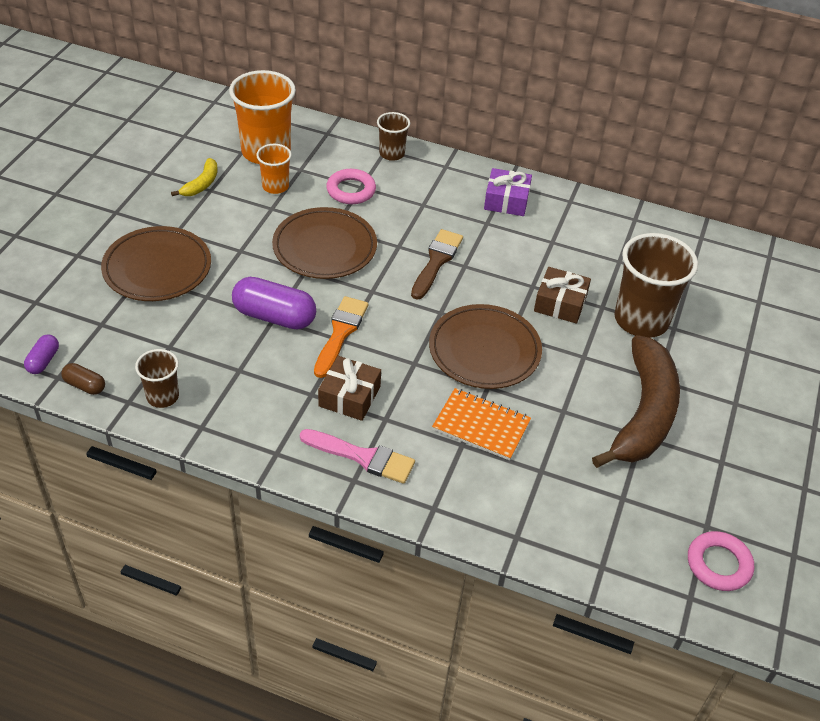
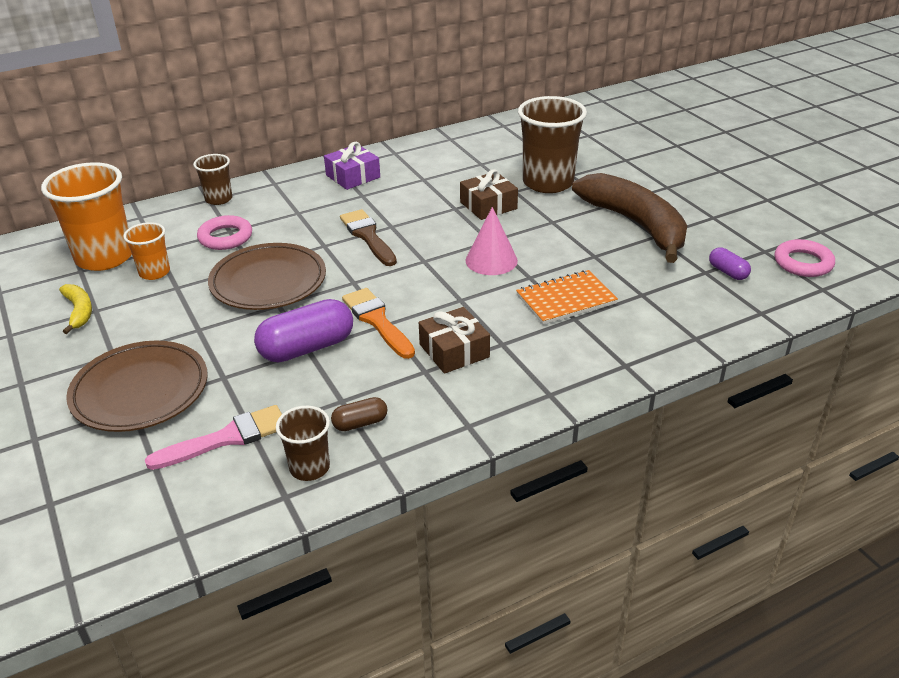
camera: 45 degrees left, 10 degrees down
purple capsule [24,335,59,374] -> purple capsule moved to [709,247,751,280]
brown capsule [61,363,105,395] -> brown capsule moved to [331,397,387,431]
pink brush [300,429,415,484] -> pink brush moved to [145,405,282,470]
brown plate [429,304,542,389] -> pink cone [465,207,518,275]

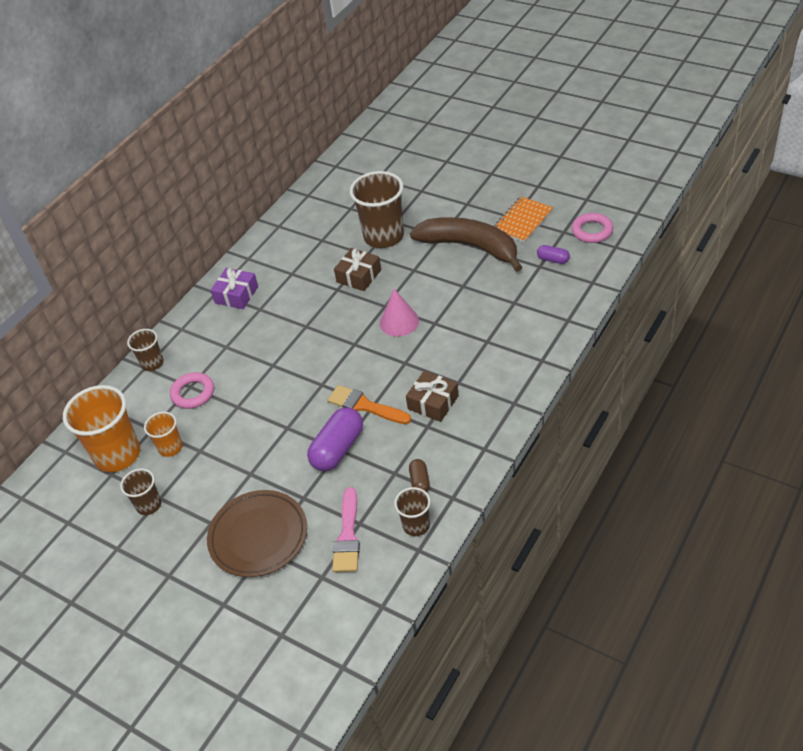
camera: 25 degrees left, 10 degrees up
yellow banana [59,284,92,334] -> brown cup [120,468,161,515]
pink brush [145,405,282,470] -> pink brush turned 150 degrees clockwise [332,487,360,572]
brown plate [208,243,326,310] -> none
brown capsule [331,397,387,431] -> brown capsule turned 45 degrees counterclockwise [409,459,430,492]
brown brush [340,209,397,266] -> none
orange notebook [516,270,618,325] -> orange notebook moved to [493,197,553,243]

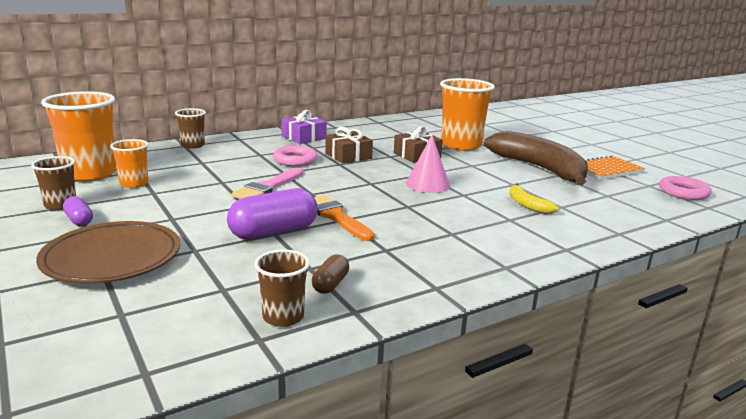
camera: 20 degrees right, 25 degrees down
pink ring [170,372,214,409] -> pink ring moved to [273,146,318,166]
pink brush [332,487,360,572] -> pink brush moved to [232,168,303,199]
brown cup [350,171,404,248] -> orange cup [440,78,495,151]
brown gift [406,371,459,422] -> brown gift moved to [325,127,373,163]
purple capsule [537,245,570,264] -> purple capsule moved to [63,196,93,226]
none -> yellow banana [509,184,559,214]

